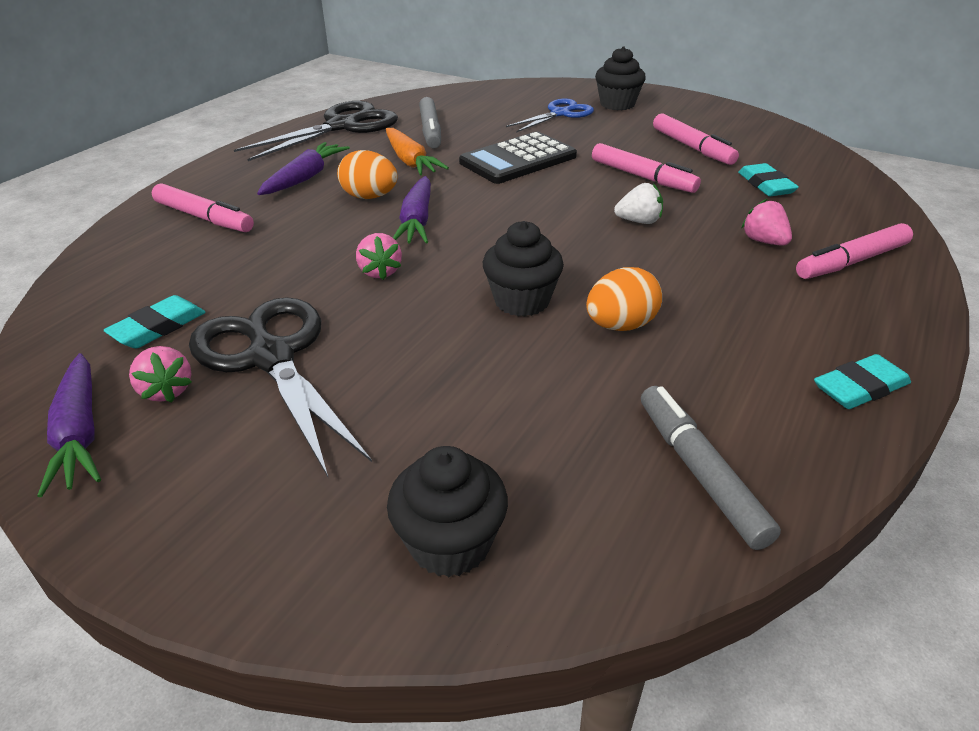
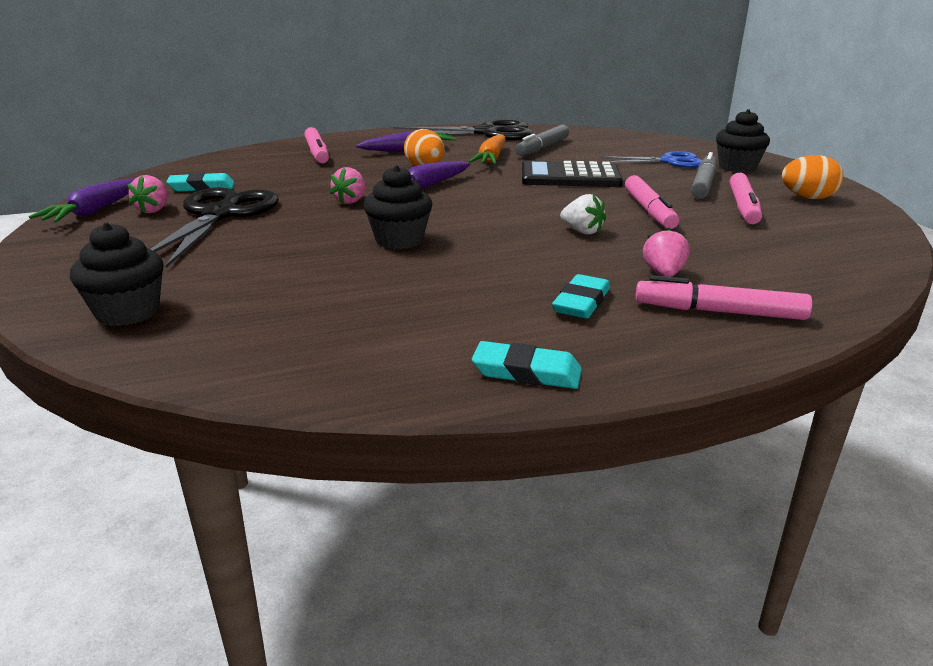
camera: 40 degrees right, 10 degrees down
orange egg [586,267,662,331] -> orange egg moved to [782,155,843,200]
grey marker [641,386,781,550] -> grey marker moved to [691,152,717,199]
turquoise eraser [738,163,799,196] -> turquoise eraser moved to [552,274,610,319]

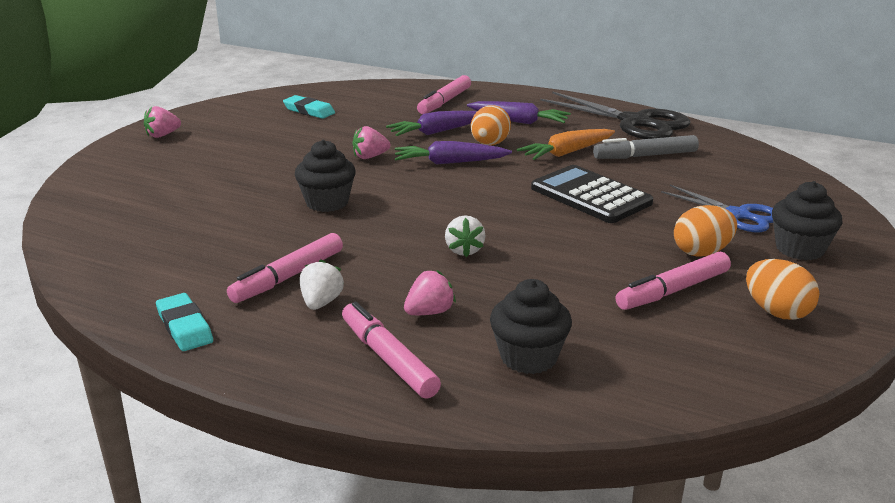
camera: 45 degrees right, 0 degrees up
purple carrot [29,178,134,223] -> purple carrot moved to [386,111,477,136]
black cupcake [70,222,164,326] -> black cupcake moved to [490,279,572,374]
pink strawberry [127,175,169,213] -> pink strawberry moved to [144,106,181,138]
black scissors [150,187,279,268] -> none
turquoise eraser [552,274,610,319] -> white strawberry [300,259,344,310]
pink marker [625,175,679,229] -> pink marker moved to [227,233,343,303]
grey marker [691,152,717,199] -> orange egg [674,205,737,257]

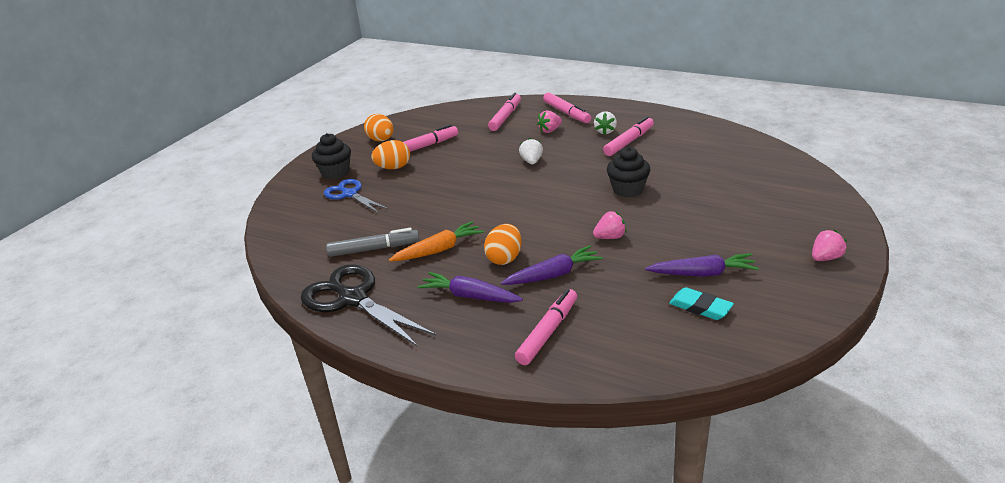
camera: 175 degrees left, 5 degrees up
turquoise eraser [156,293,213,351] -> none
purple carrot [395,141,512,165] -> purple carrot moved to [645,253,759,277]
black cupcake [490,279,572,374] -> pink marker [488,93,521,131]
black calculator [531,165,653,223] -> none

